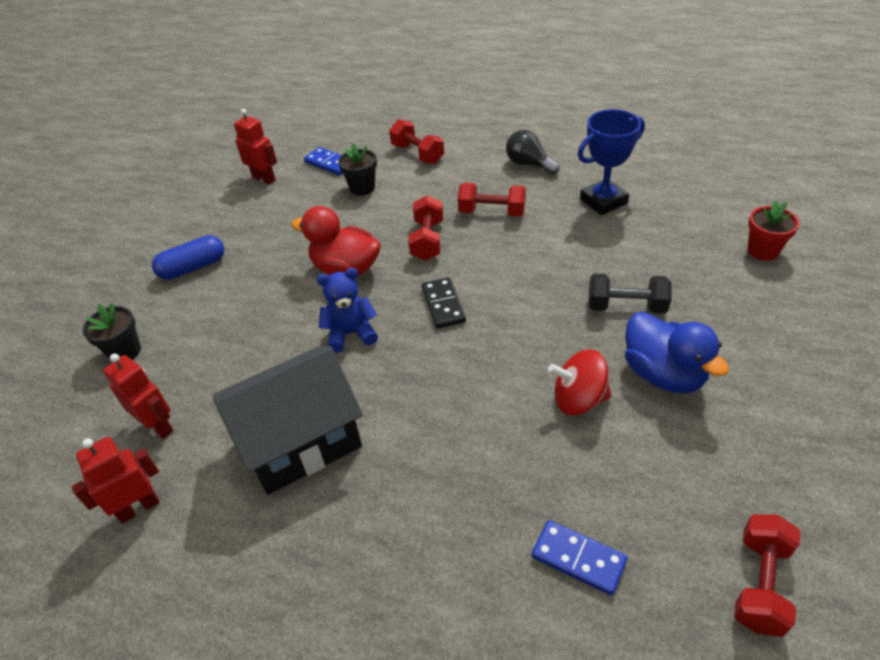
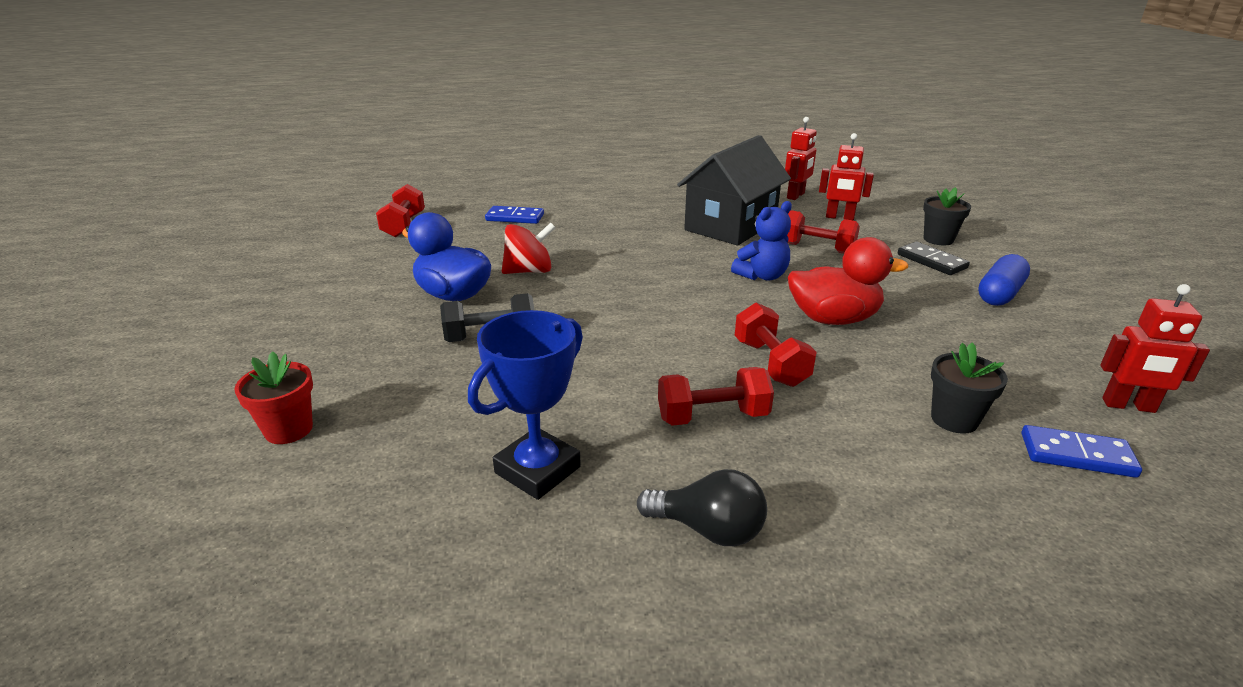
camera: 155 degrees right, 15 degrees down
red dumbbell [389,119,444,164] -> red dumbbell moved to [787,210,860,254]
black domino [421,277,466,329] -> black domino moved to [898,242,970,275]

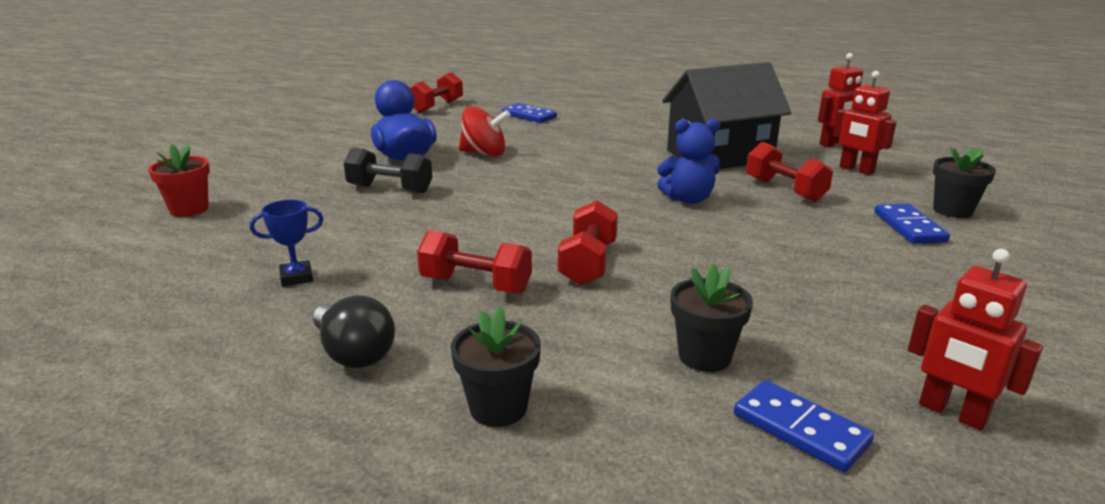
camera: 30 degrees right, 5 degrees down
blue trophy [468,310,583,500] -> blue trophy [250,200,323,287], size x0.54
red duck [788,237,908,325] -> none
black domino [898,242,970,275] -> blue domino [874,204,950,244]
blue capsule [978,254,1030,306] -> none
none -> black flower pot [450,307,541,427]

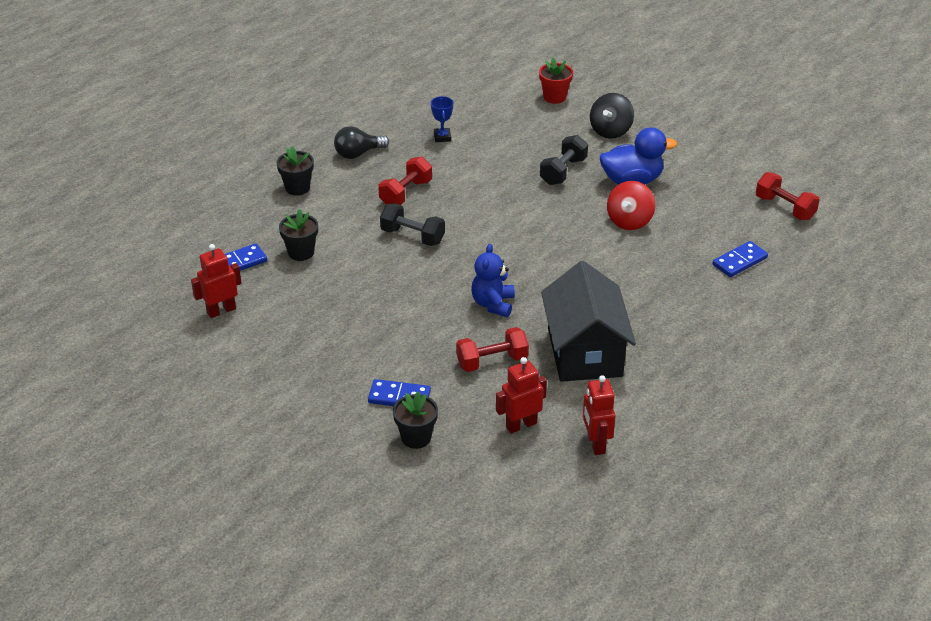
camera: 105 degrees right, 15 degrees up
red dumbbell [558,200,618,285] -> black dumbbell [380,203,445,246]
none -> black spinning top [590,93,634,139]

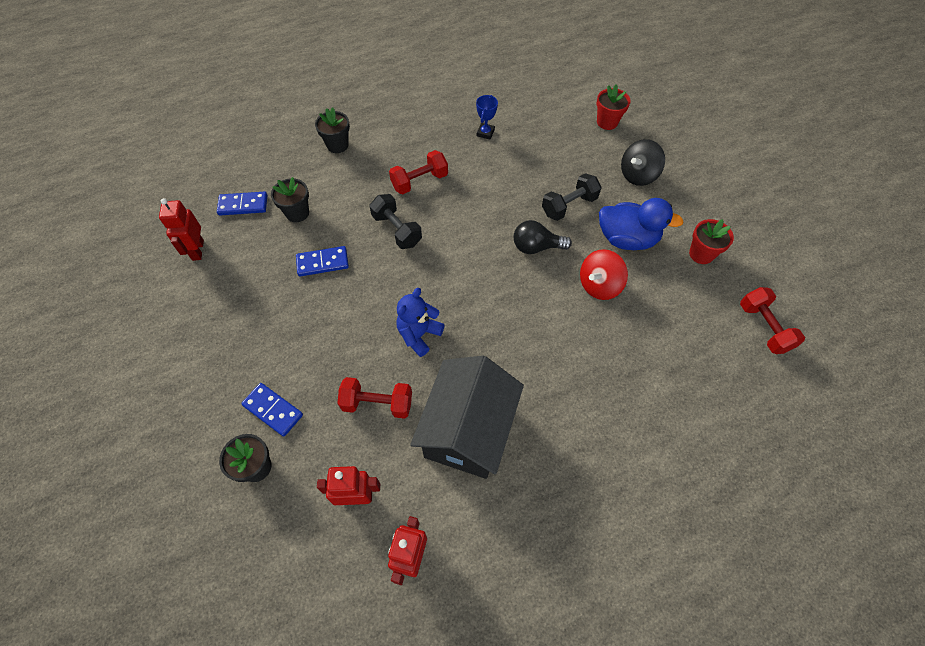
camera: 25 degrees right, 20 degrees up
red robot [191,244,241,318] -> red robot turned 90 degrees counterclockwise [159,198,204,261]
black light bulb [334,126,389,159] -> black light bulb moved to [514,220,572,254]
blue domino [713,241,768,277] -> blue domino moved to [296,246,349,276]
none -> red flower pot [689,219,734,264]

